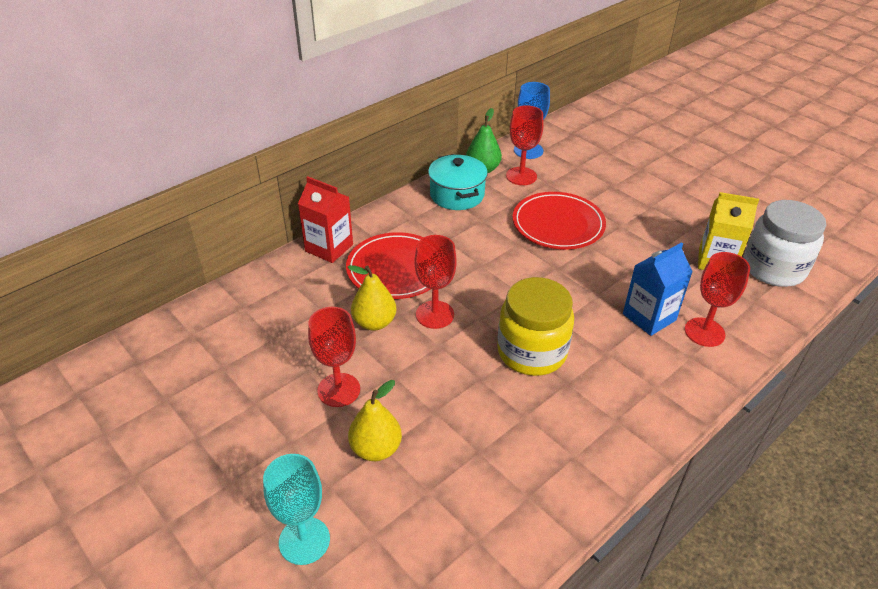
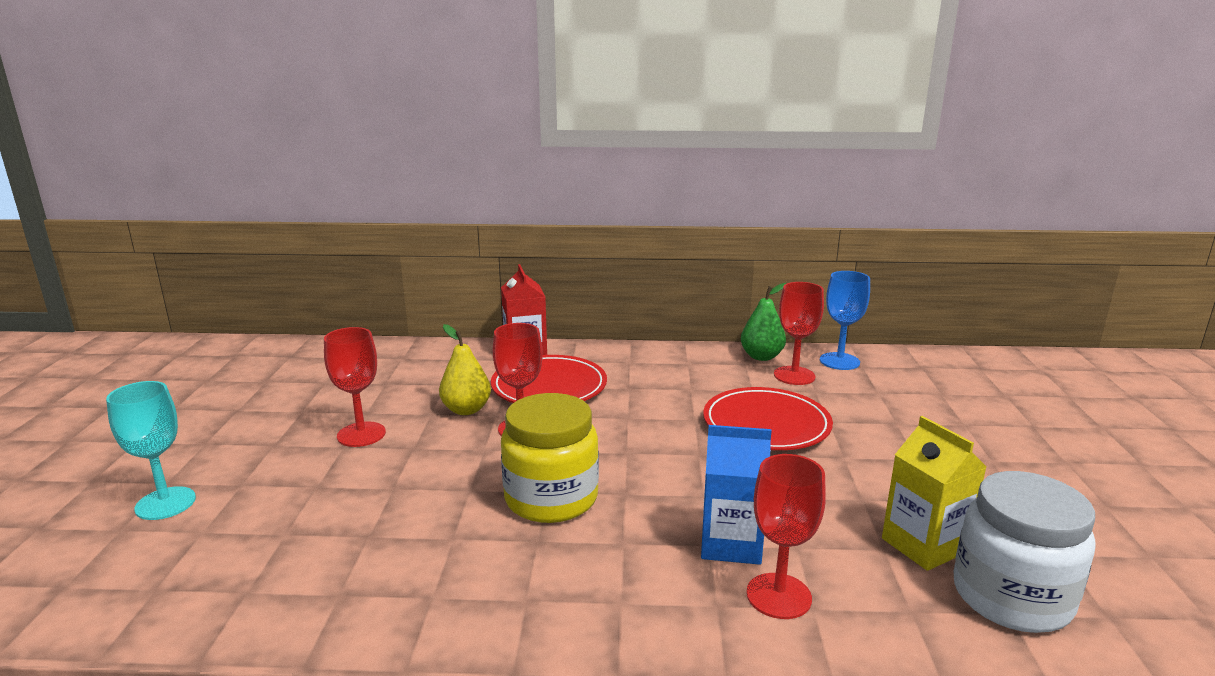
camera: 45 degrees right, 20 degrees down
yellow pear [348,380,402,461] -> none
turquoise pot [428,154,488,210] -> none

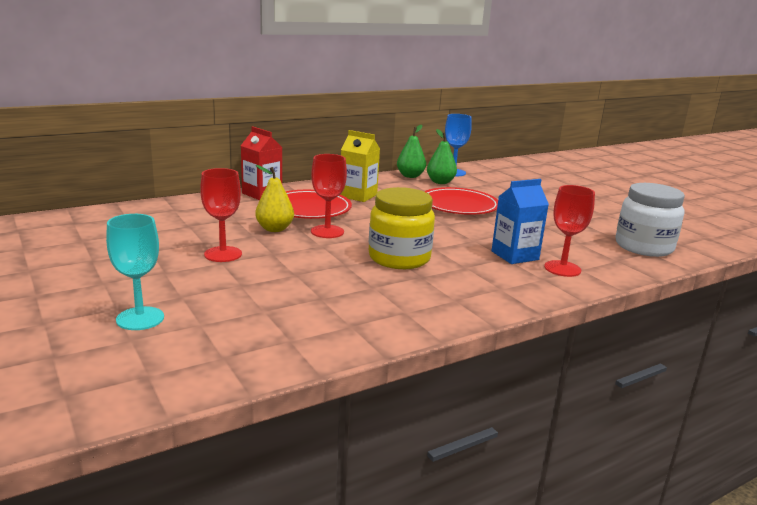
camera: 35 degrees left, 0 degrees up
red goblet [774,282,824,385] -> green pear [427,129,457,184]
yellow carton [882,416,986,571] -> yellow carton moved to [340,130,380,202]

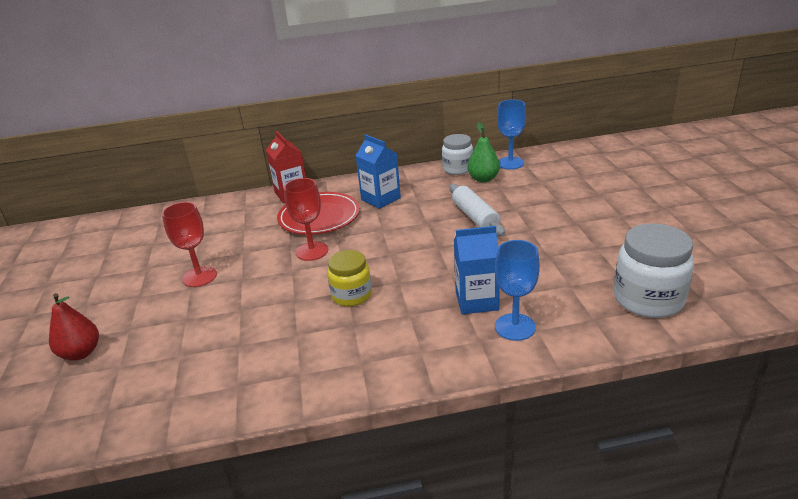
camera: 25 degrees right, 10 degrees up
turquoise goblet [106,214,164,330] -> red pear [49,293,99,360]
yellow pear [255,165,294,232] -> none
yellow carton [340,130,380,202] -> blue carton [356,134,401,209]
yellow jar [369,187,435,269] -> yellow jar [327,250,372,306], size x0.65
green pear [397,125,426,178] -> white jar [442,134,473,175]
red plate [424,187,498,215] -> white rolling pin [449,184,505,236]
red goblet [544,185,595,277] -> blue goblet [495,240,540,341]

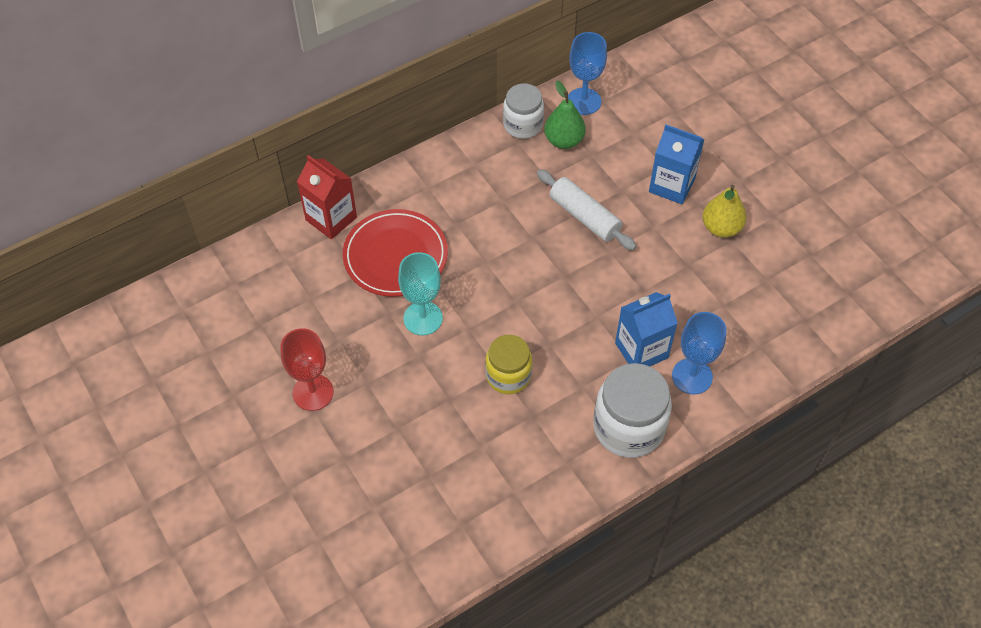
camera: 25 degrees left, 25 degrees up
red pear [49,293,99,360] -> none
red goblet [284,178,328,261] -> turquoise goblet [398,252,443,335]
blue carton [356,134,401,209] -> blue carton moved to [649,125,705,204]
white jar [614,223,694,318] -> white jar moved to [593,363,672,458]
none -> yellow pear [702,185,747,238]

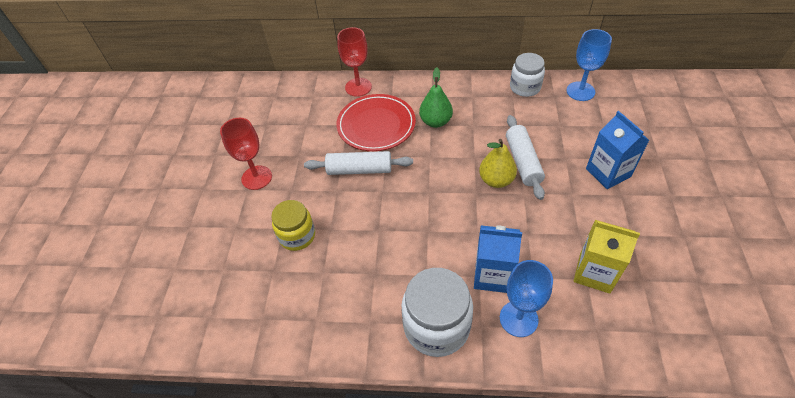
camera: 40 degrees right, 5 degrees down
red carton [297,155,357,239] -> red goblet [337,27,372,97]
turquoise goblet [398,252,443,335] -> white rolling pin [304,151,413,175]
yellow jar [485,335,532,394] -> yellow jar moved to [271,200,315,251]
green pear [544,80,586,149] -> green pear moved to [419,67,453,128]
yellow pear [702,185,747,238] -> yellow pear moved to [479,139,517,188]
none -> yellow carton [574,220,640,294]

